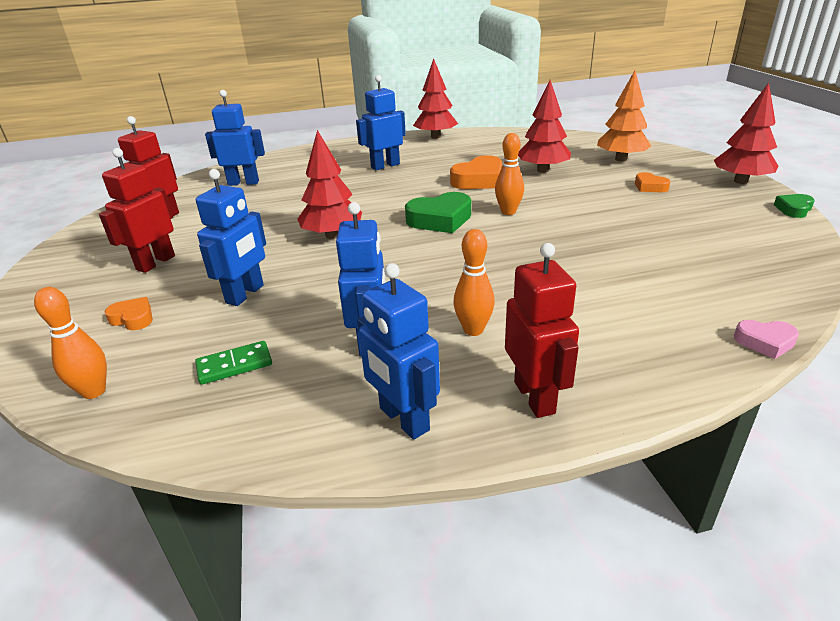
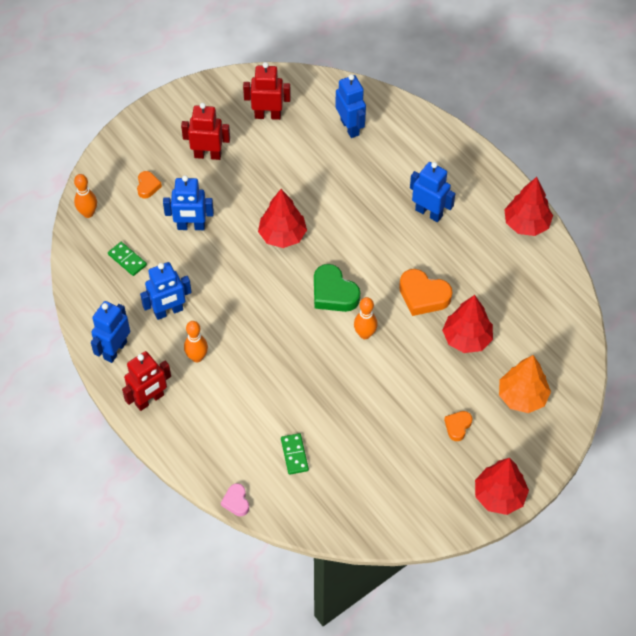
camera: 65 degrees right, 25 degrees up
green heart [774,194,815,218] -> none
none -> green domino [281,433,309,475]

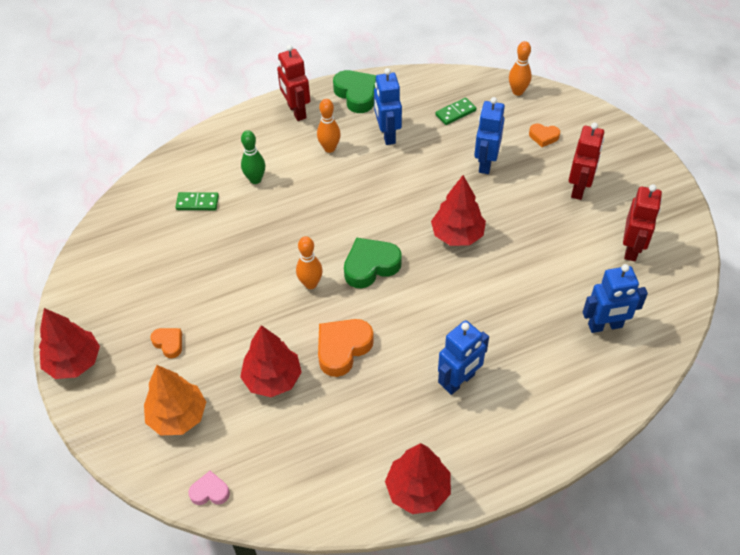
camera: 105 degrees right, 5 degrees down
blue robot [91,301,130,363] -> green heart [333,70,376,113]
pink heart [221,483,249,516] -> pink heart moved to [188,471,230,505]
none -> green bowling pin [241,130,265,184]

